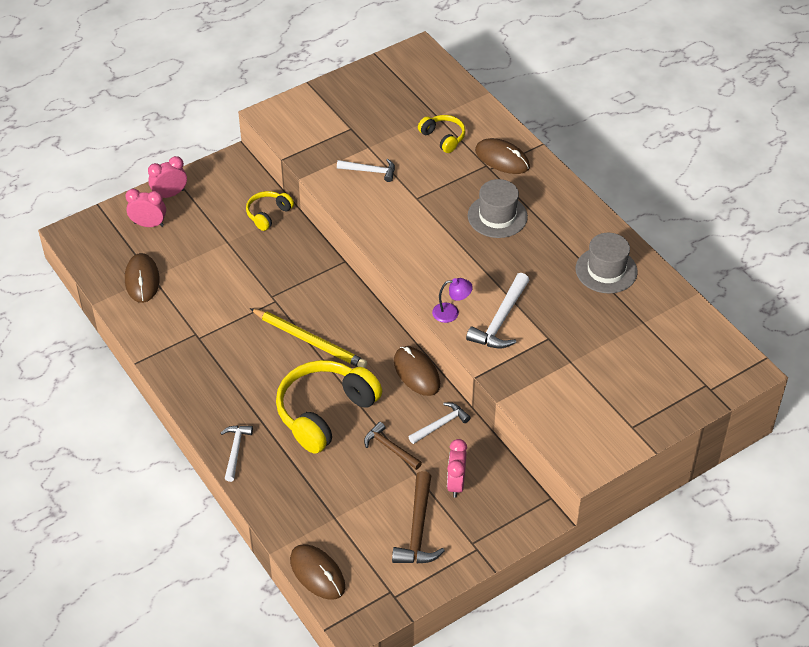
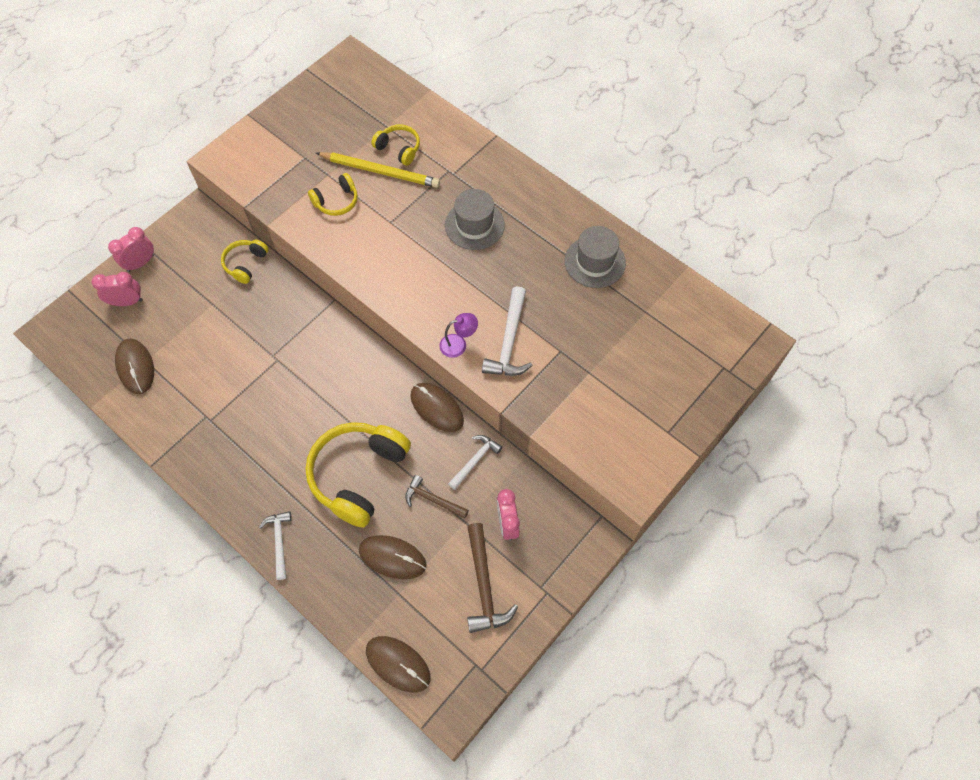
camera: 15 degrees left, 15 degrees up
yellow pencil [250,308,367,368] -> yellow pencil moved to [316,152,440,188]
white hammer [337,159,395,182] -> yellow headphones [308,173,358,216]
brown mouse [475,138,530,174] -> brown mouse moved to [359,535,427,579]

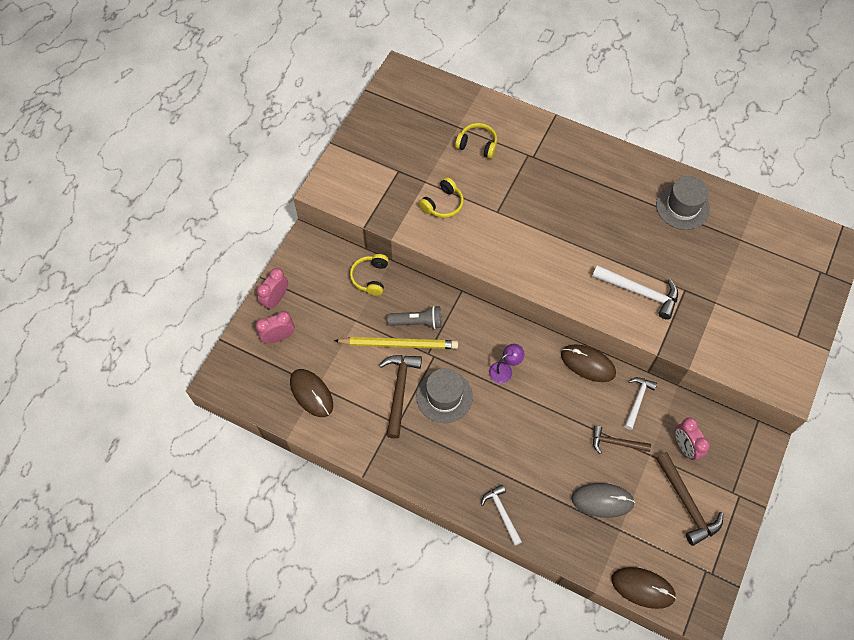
camera: 15 degrees left, 0 degrees up
yellow headphones [305,422,411,527] -> none
yellow pencil [316,152,440,188] -> yellow pencil moved to [334,337,458,349]
brown mouse [359,535,427,579] -> grey mouse [571,483,635,518]
purple lamp [439,313,478,358] -> purple lamp moved to [489,344,525,383]
grey hat [445,189,505,250] -> grey hat moved to [416,368,473,423]
white hammer [482,286,533,376] -> white hammer turned 60 degrees counterclockwise [592,265,678,320]
none -> brown hammer [379,355,422,439]
none -> grey flashlight [387,306,441,329]

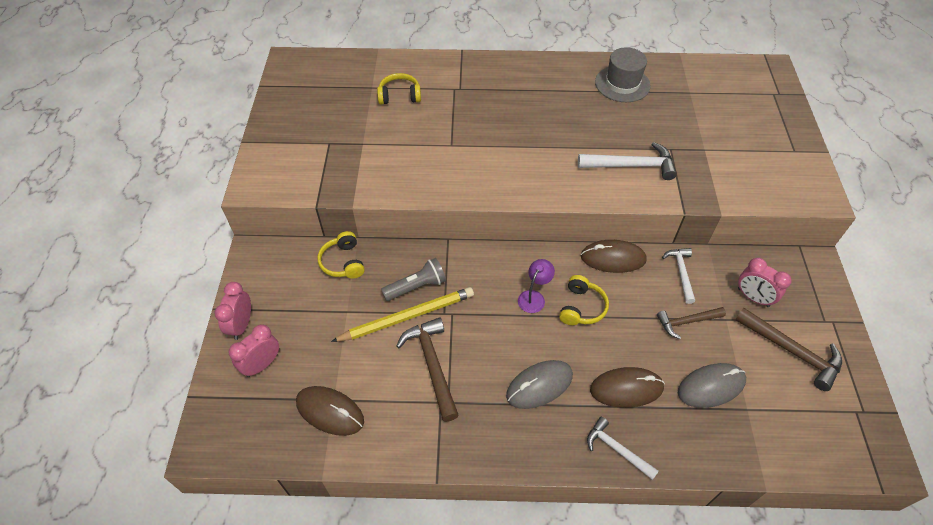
camera: 25 degrees left, 10 degrees down
grey hat [416,368,473,423] -> none
yellow headphones [419,177,464,218] -> yellow headphones moved to [559,275,609,325]
brown mouse [611,567,676,609] -> brown mouse moved to [590,367,665,408]
none -> grey mouse [506,360,573,409]

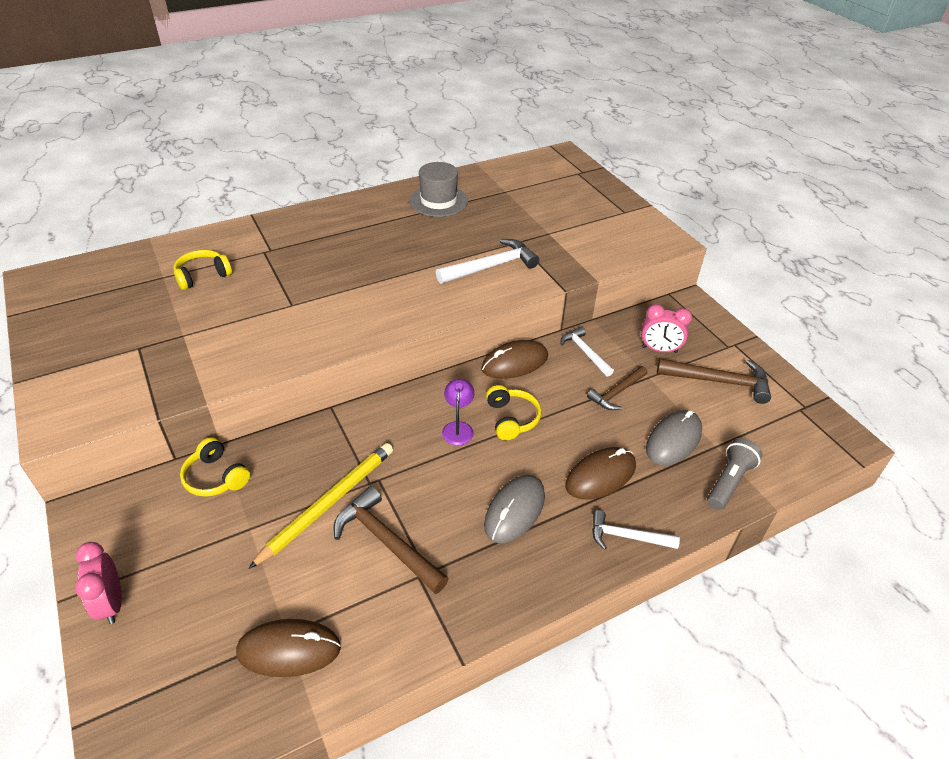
camera: 30 degrees left, 10 degrees down
pink clock [228,324,279,377] -> none
grey flashlight [381,258,446,301] -> grey flashlight moved to [707,438,762,510]

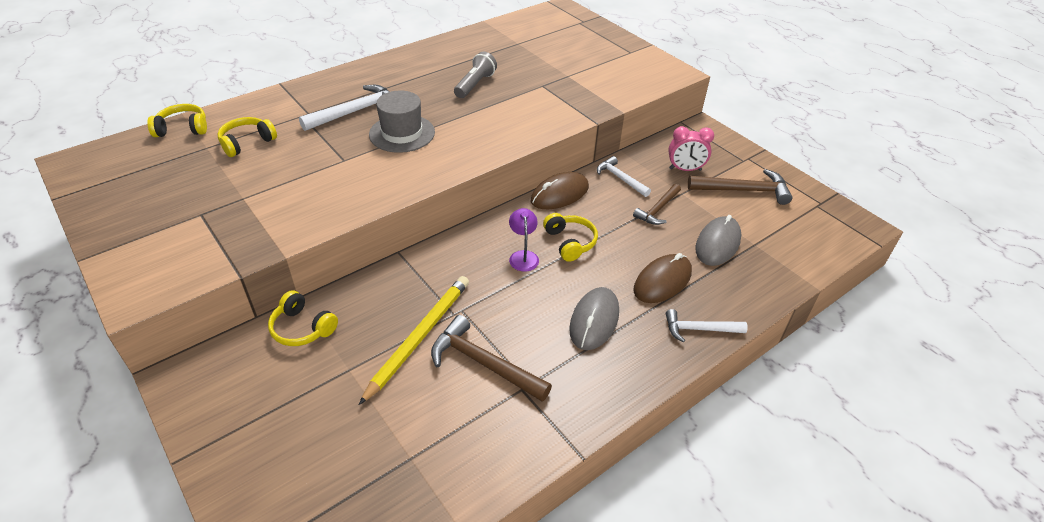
camera: 10 degrees left, 0 degrees up
pink clock [75,542,122,624] -> none
brown mouse [236,619,341,677] -> none
grey hat [409,162,468,217] -> grey hat moved to [369,90,435,153]
white hammer [436,239,539,284] -> white hammer moved to [299,85,390,131]
grey flashlight [707,438,762,510] -> grey flashlight moved to [454,52,497,98]
none -> yellow headphones [147,104,207,137]

